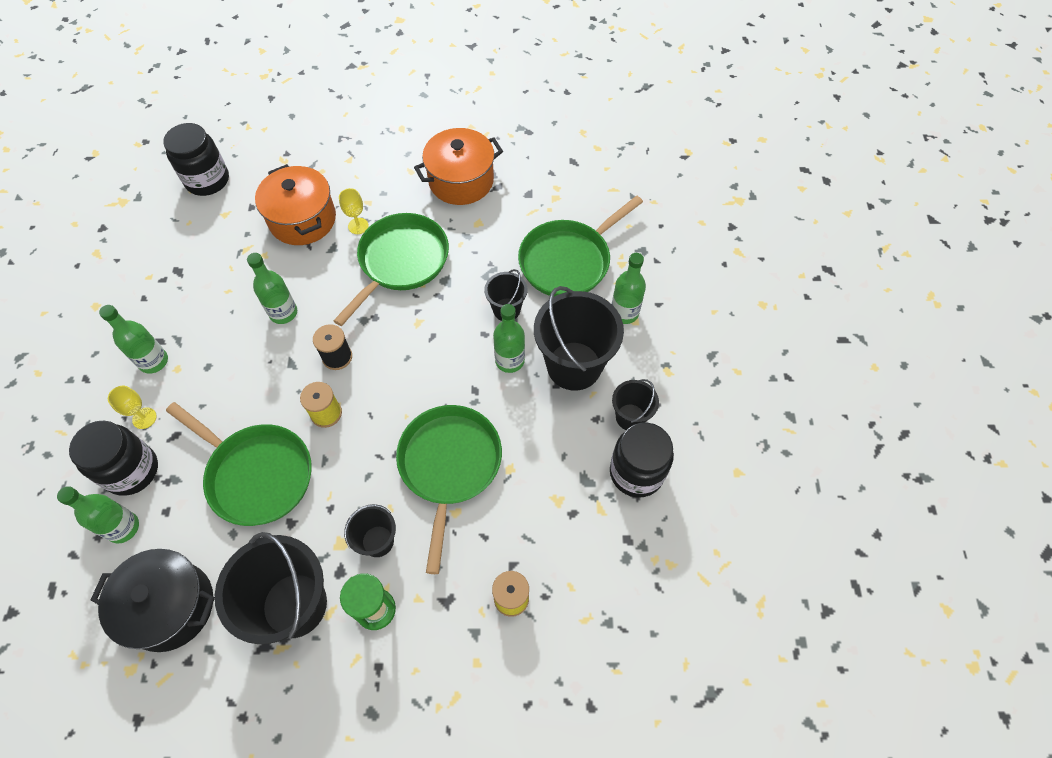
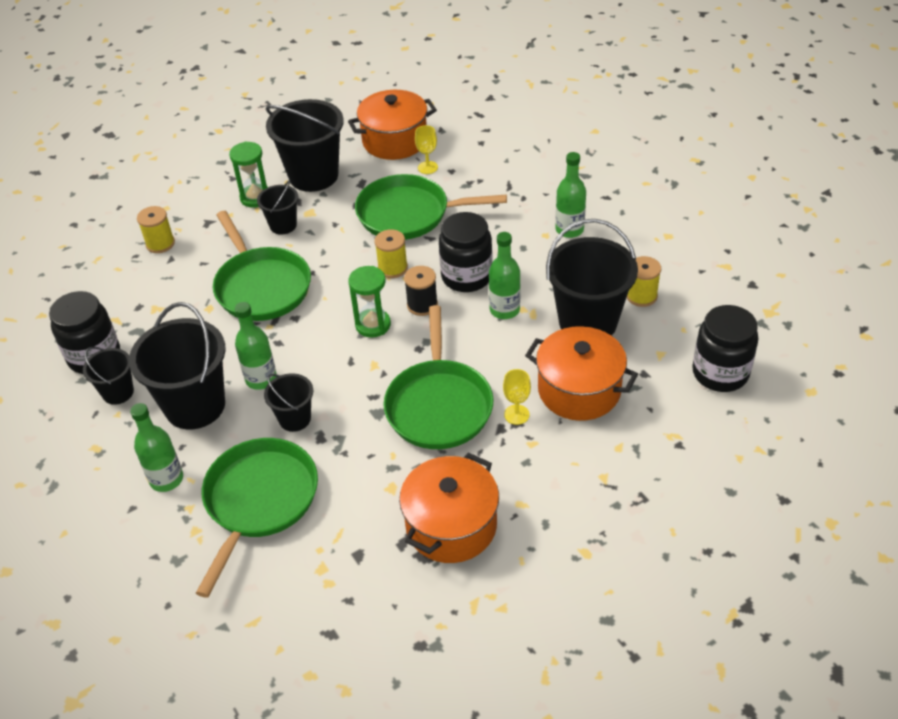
camera: 150 degrees right, 15 degrees down
green bottle [57,486,139,544] -> none
black jar [69,421,158,496] -> black jar moved to [439,212,493,292]
black pot [91,549,215,652] -> orange pot [348,90,437,160]
yellow goblet [108,386,157,429] -> yellow goblet moved to [415,125,438,174]
none -> green hourglass [348,266,391,337]
none -> black bucket [546,219,638,336]
none -> yellow spool [627,256,661,307]

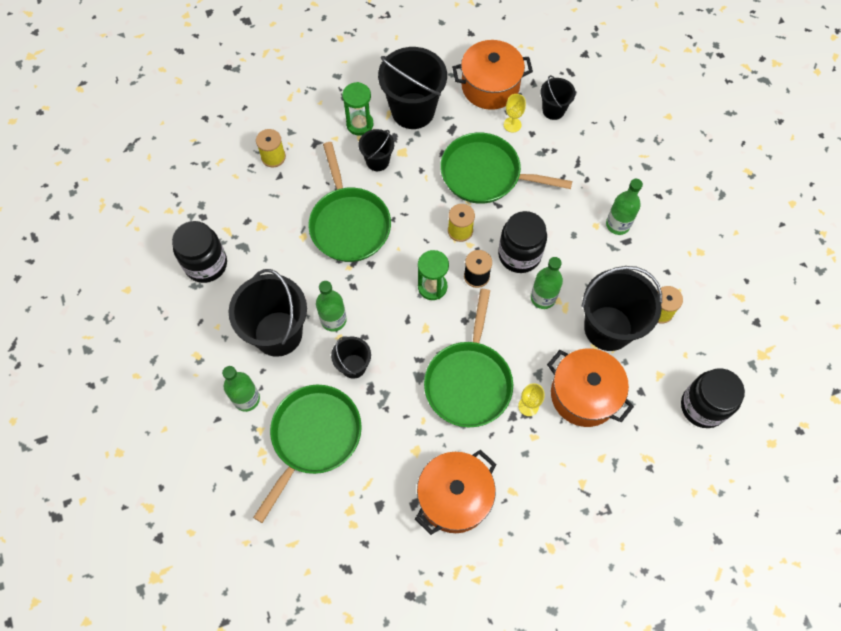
camera: 10 degrees right, 20 degrees up
black bucket [83,347,134,405] -> black bucket moved to [540,75,576,120]

